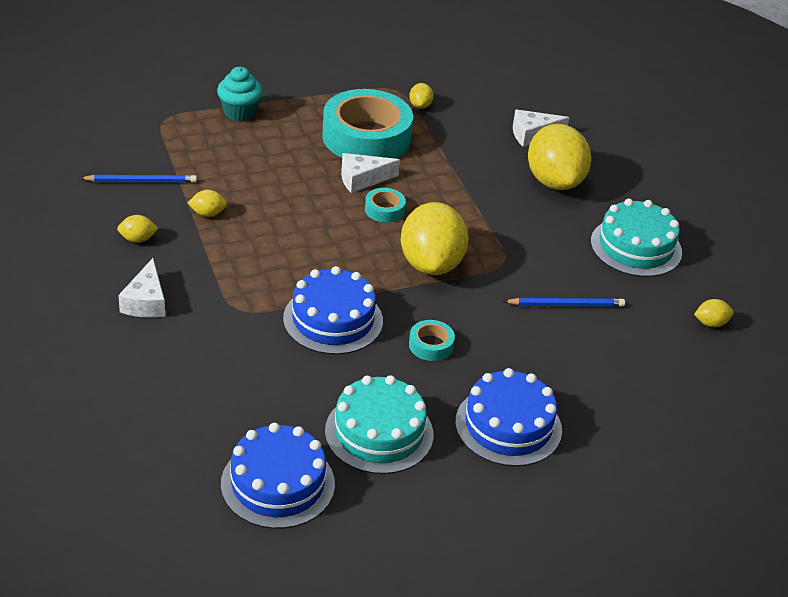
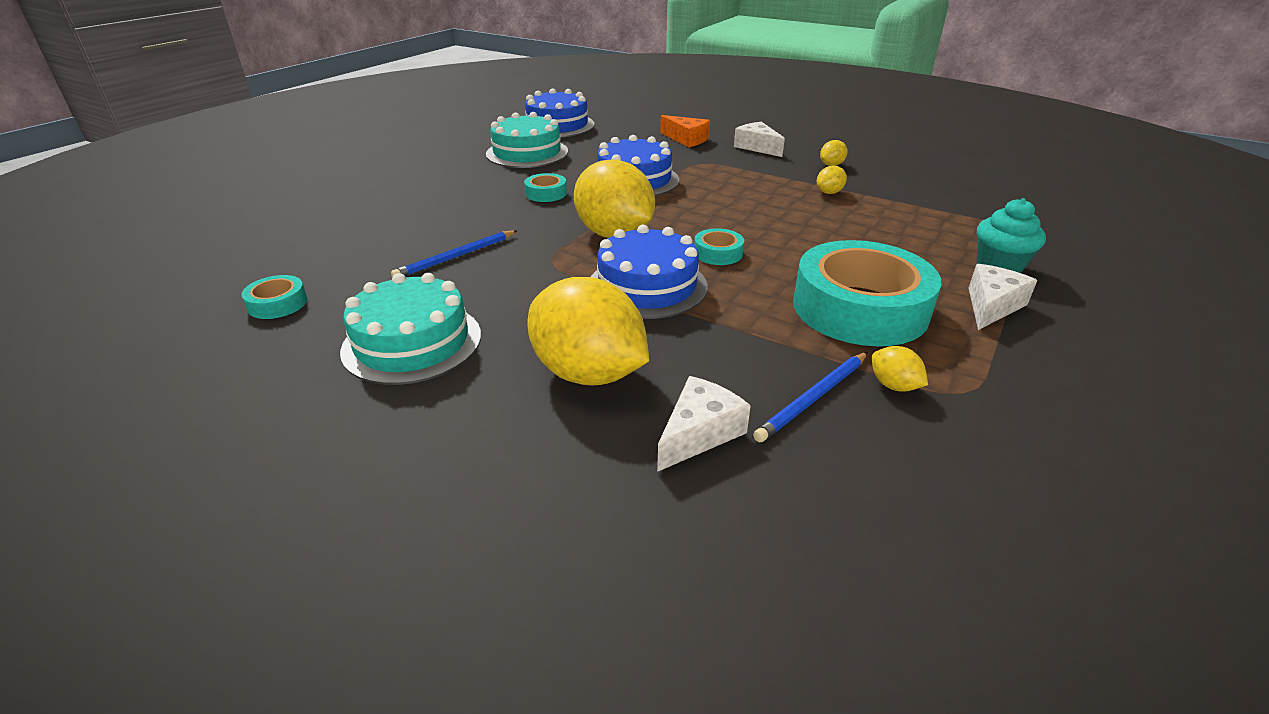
camera: 145 degrees right, 5 degrees down
blue pencil [80,175,197,183] -> blue pencil moved to [753,352,868,442]
white cheese [341,153,400,193] -> white cheese moved to [969,264,1037,330]
blue cake [455,368,562,467] -> blue cake moved to [591,225,708,319]
yellow lemon [694,299,733,327] -> turquoise tape [242,275,307,319]
none -> orange cheese [660,115,710,147]

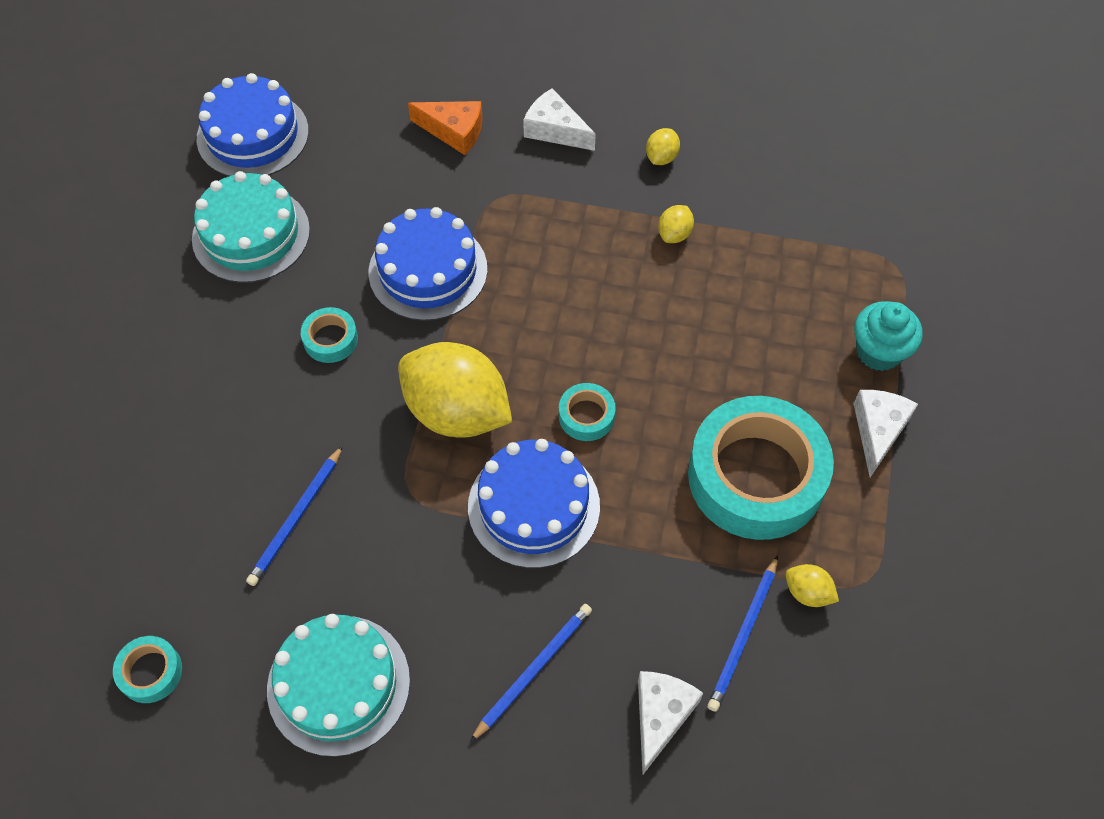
camera: 20 degrees left, 25 degrees up
yellow lemon [528,277,649,386] -> blue pencil [470,604,592,742]

